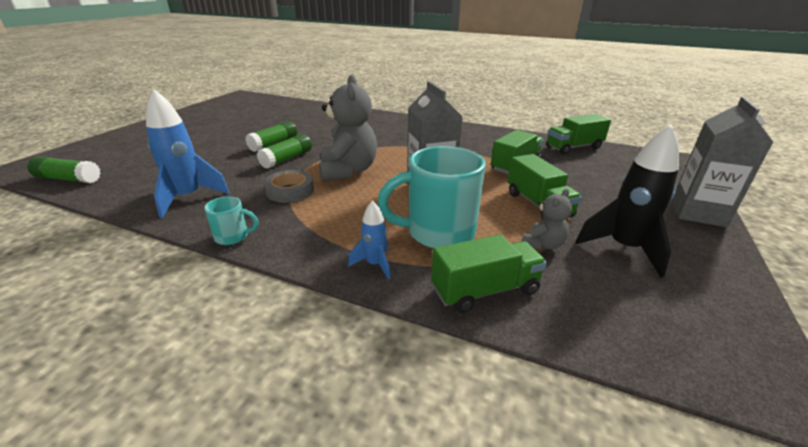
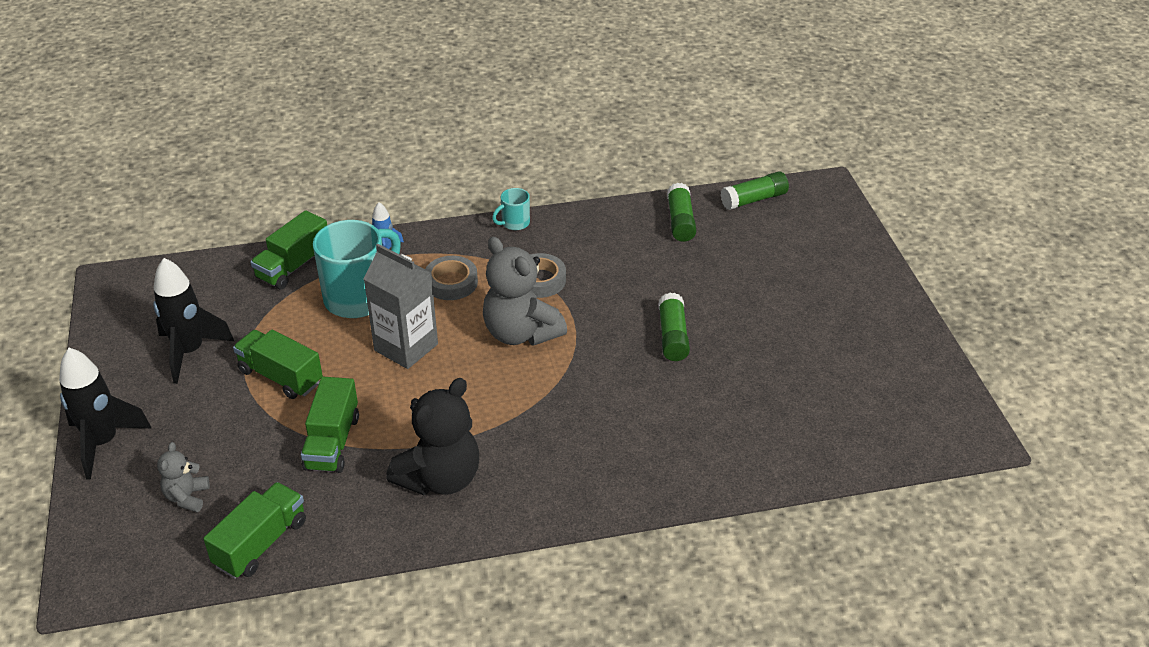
camera: 145 degrees right, 10 degrees up
blue rocket [146,89,229,218] -> none
green glue stick [257,134,312,169] -> green glue stick moved to [667,183,696,242]
grey teddy bear [522,188,572,250] -> grey teddy bear moved to [157,442,210,512]
grey carton [672,97,773,227] -> black rocket [59,348,151,480]
none -> black teddy bear [386,378,479,495]
none -> grey tape [425,256,478,300]

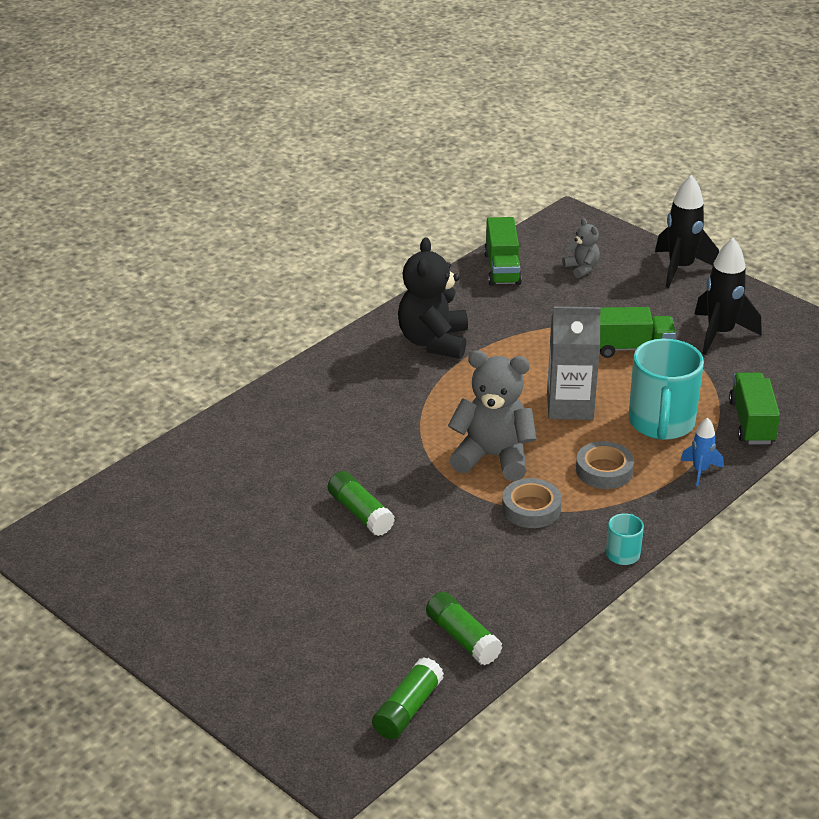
camera: 145 degrees right, 5 degrees down
green truck [301,377,359,473] -> none

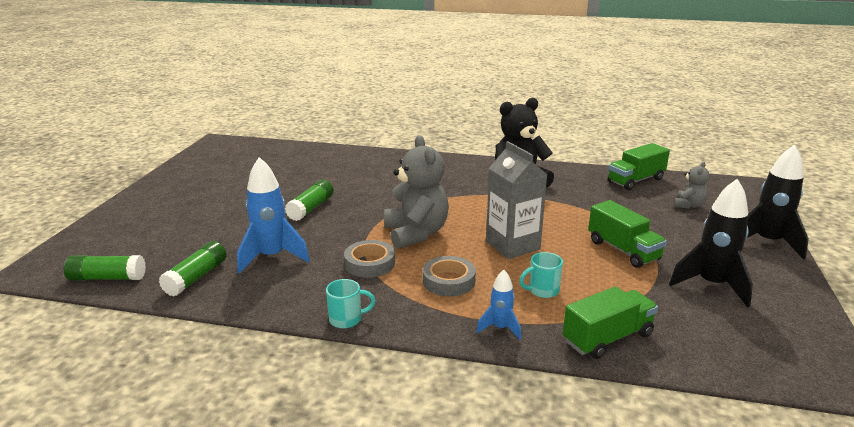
camera: 60 degrees right, 10 degrees down
turquoise mug [629,339,704,440] -> turquoise mug [519,252,563,298], size x0.47
none -> blue rocket [237,157,310,274]

